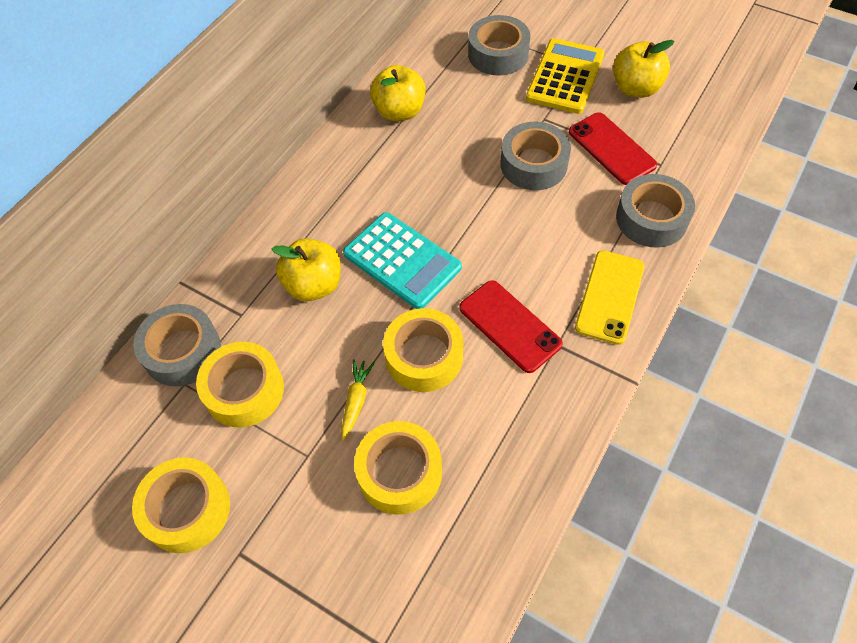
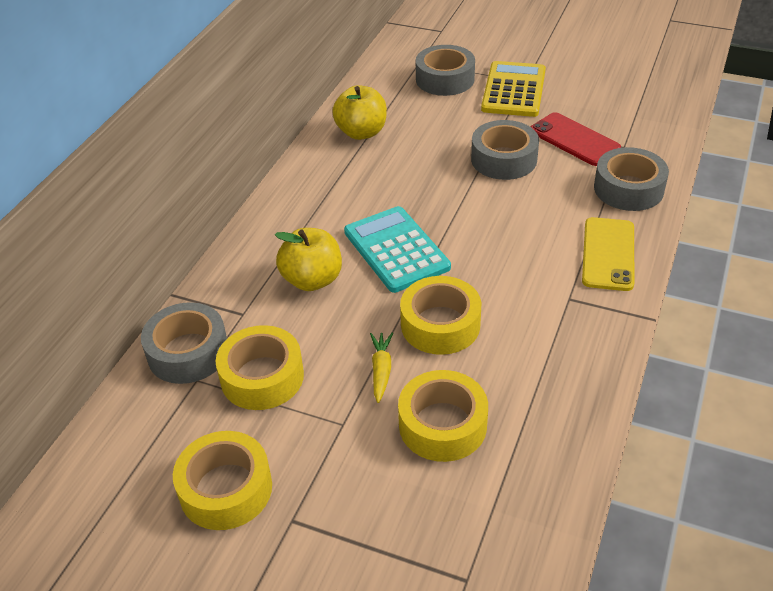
camera: 10 degrees left, 15 degrees down
turquoise calculator [343,212,462,309] -> turquoise calculator turned 150 degrees counterclockwise [344,206,451,293]
red phone [459,280,563,373] -> none
yellow apple [613,40,675,98] -> none

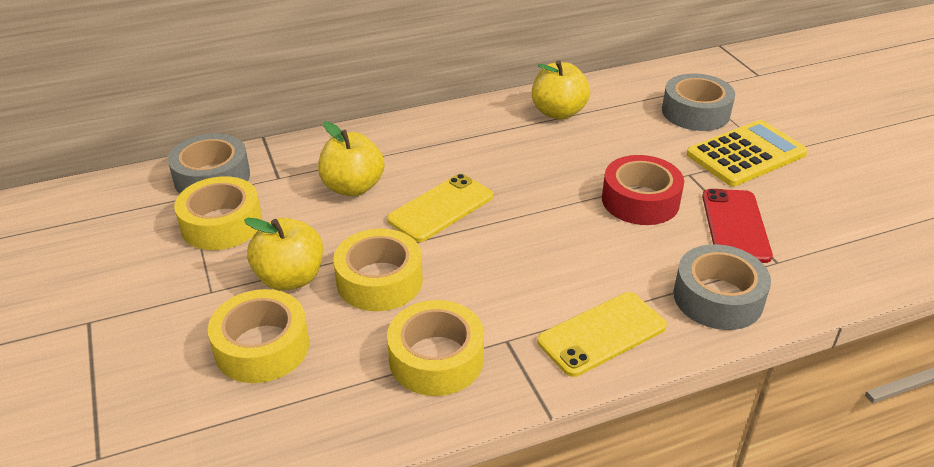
camera: 45 degrees right, 5 degrees down
yellow tape [173,431,272,530] -> yellow tape moved to [387,300,484,396]
turquoise calculator [344,206,451,293] -> yellow phone [387,174,493,242]
yellow carrot [370,333,393,403] -> yellow apple [244,218,323,291]
grey tape [471,120,539,180] -> red tape [602,155,684,225]

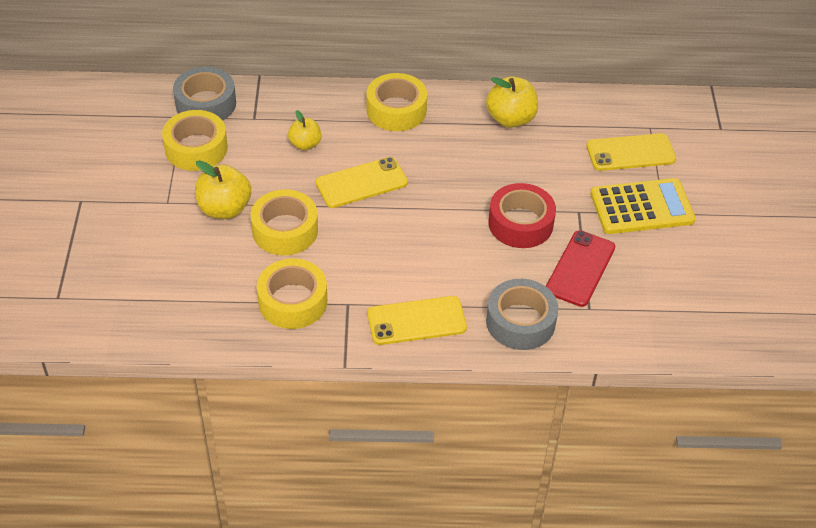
camera: 20 degrees right, 10 degrees up
yellow tape [208,289,309,383] -> yellow tape moved to [366,73,427,131]
yellow apple [318,121,384,197] -> yellow apple [288,110,321,150], size x0.63
grey tape [662,74,735,131] -> yellow phone [586,133,676,171]

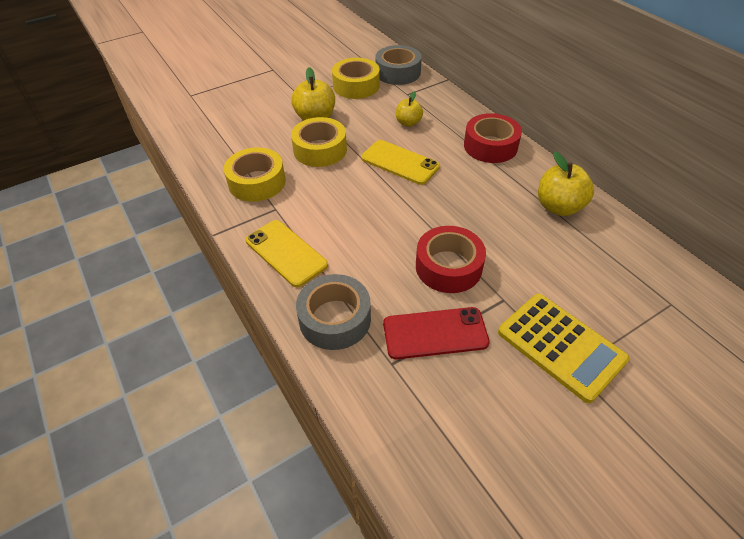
camera: 60 degrees right, 0 degrees up
yellow tape [366,73,427,131] -> red tape [464,113,522,163]
yellow phone [586,133,676,171] -> none

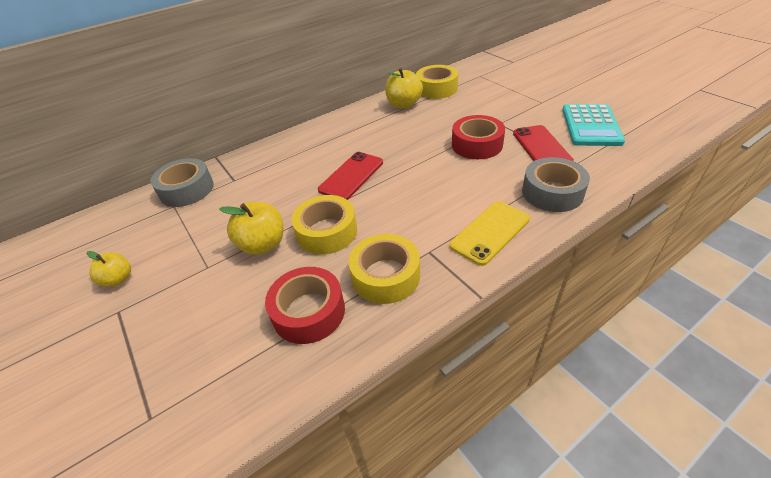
camera: 90 degrees left, 5 degrees down
yellow tape [332,58,380,99] -> yellow tape moved to [416,65,458,99]
yellow phone [361,140,440,185] -> red phone [318,152,383,200]
yellow apple [396,91,423,127] -> yellow apple moved to [87,251,131,287]
red tape [464,113,522,163] -> red tape moved to [265,267,345,344]
yellow calculator [498,294,629,403] -> none
none -> turquoise calculator [562,104,625,146]

